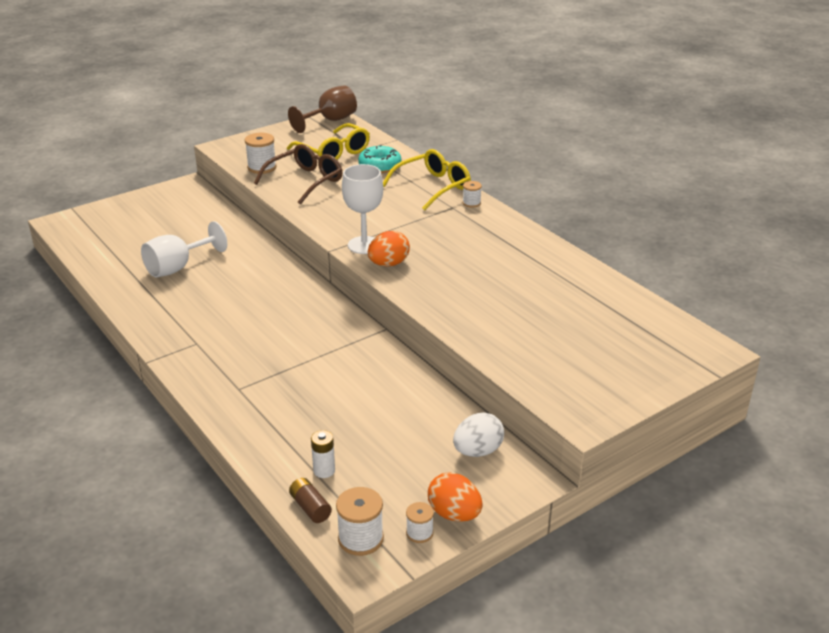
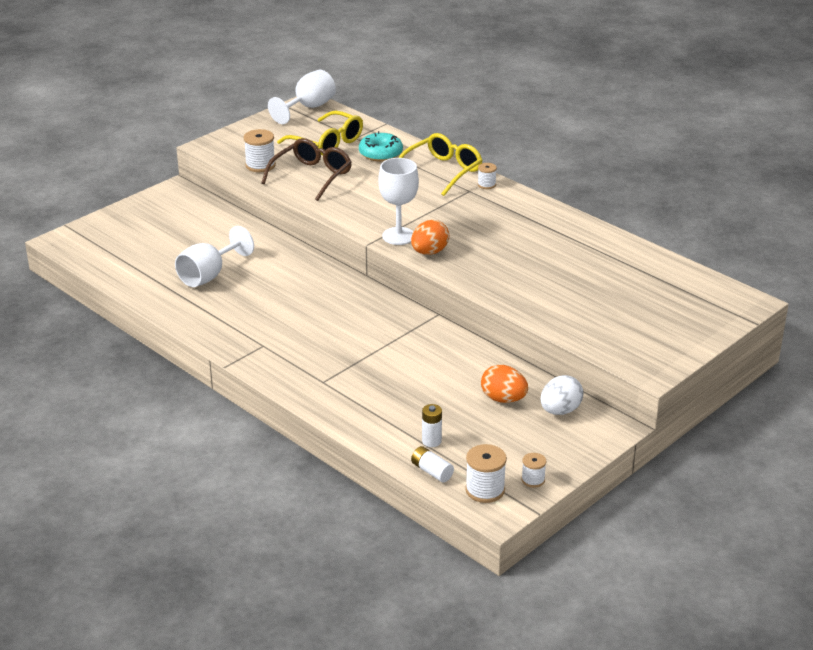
camera: 10 degrees left, 0 degrees up
brown goblet [288,85,357,133] -> white goblet [268,70,336,124]
brown battery [289,478,332,523] -> white battery [411,446,454,482]
orange egg [428,472,483,522] -> orange egg moved to [481,365,528,403]

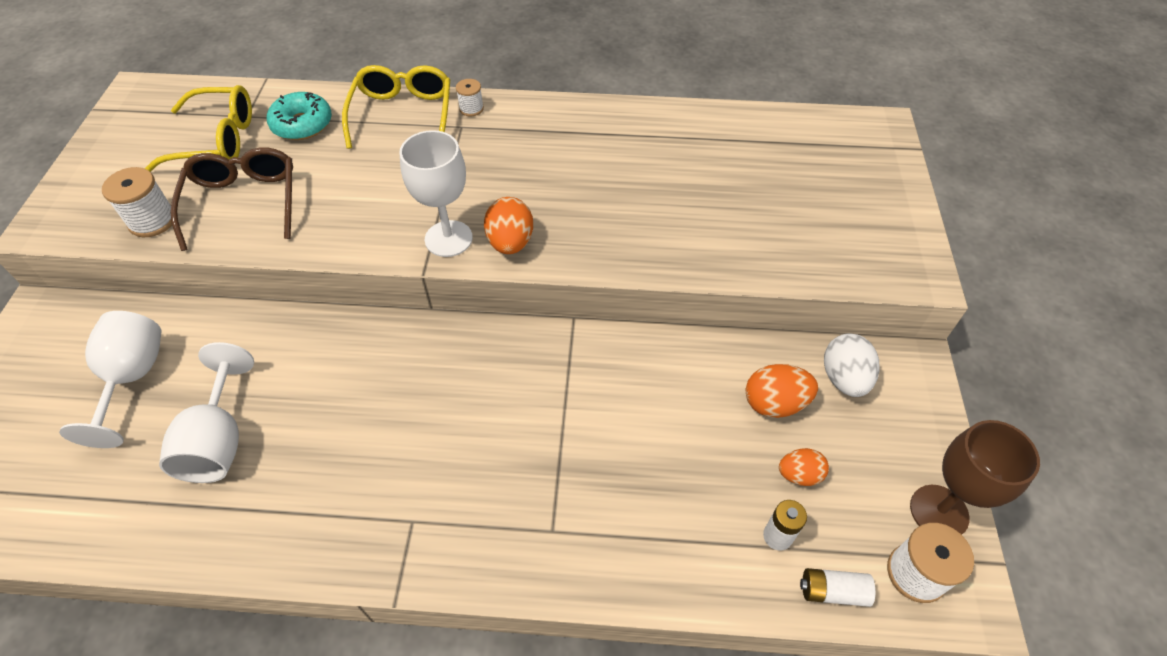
camera: 40 degrees left, 20 degrees up
white goblet [268,70,336,124] -> white goblet moved to [59,311,161,448]
white spool [521,453,546,488] -> brown goblet [910,420,1040,535]
none -> orange egg [779,448,829,486]

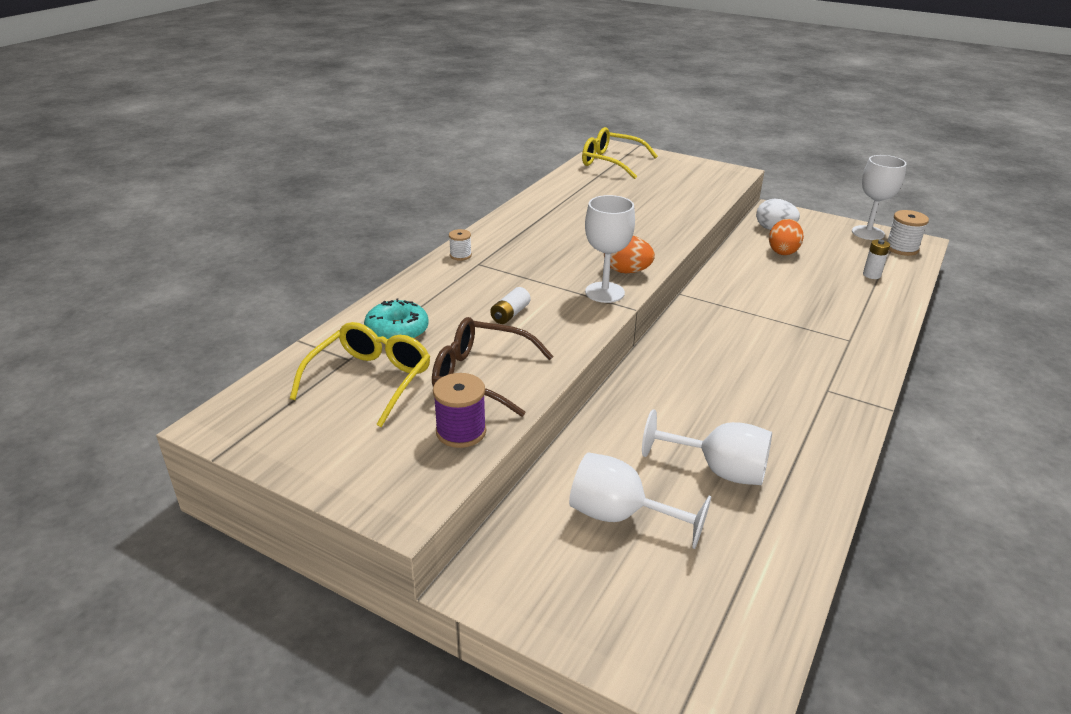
camera: 65 degrees left, 20 degrees down
white spool [102,167,172,237] -> purple spool [433,373,486,448]
yellow glasses [342,65,450,149] -> yellow glasses moved to [582,127,658,179]
orange egg [779,448,829,486] -> none
white battery [800,568,876,607] -> white battery moved to [490,287,531,324]
brown goblet [910,420,1040,535] -> white goblet [852,155,906,240]

